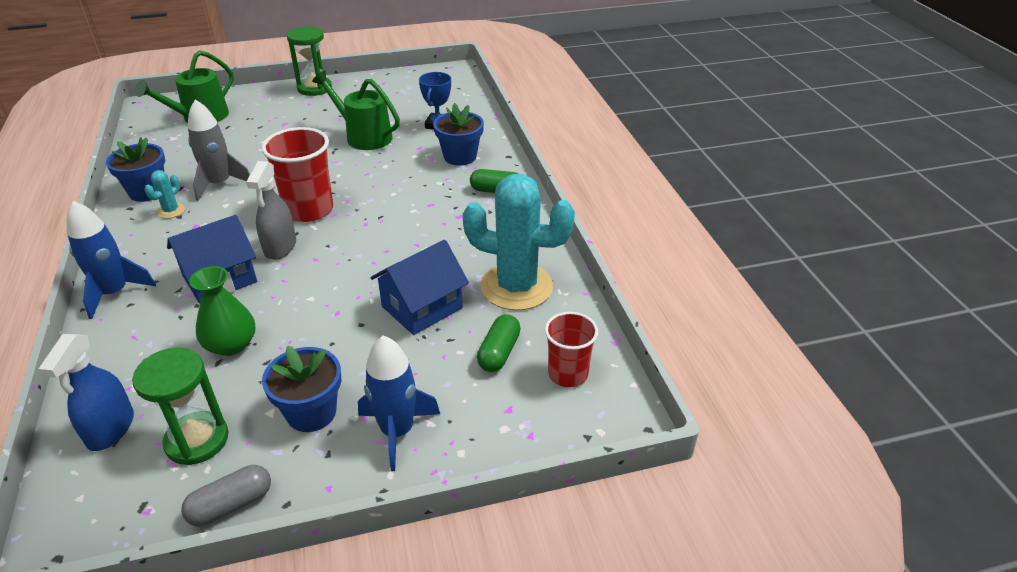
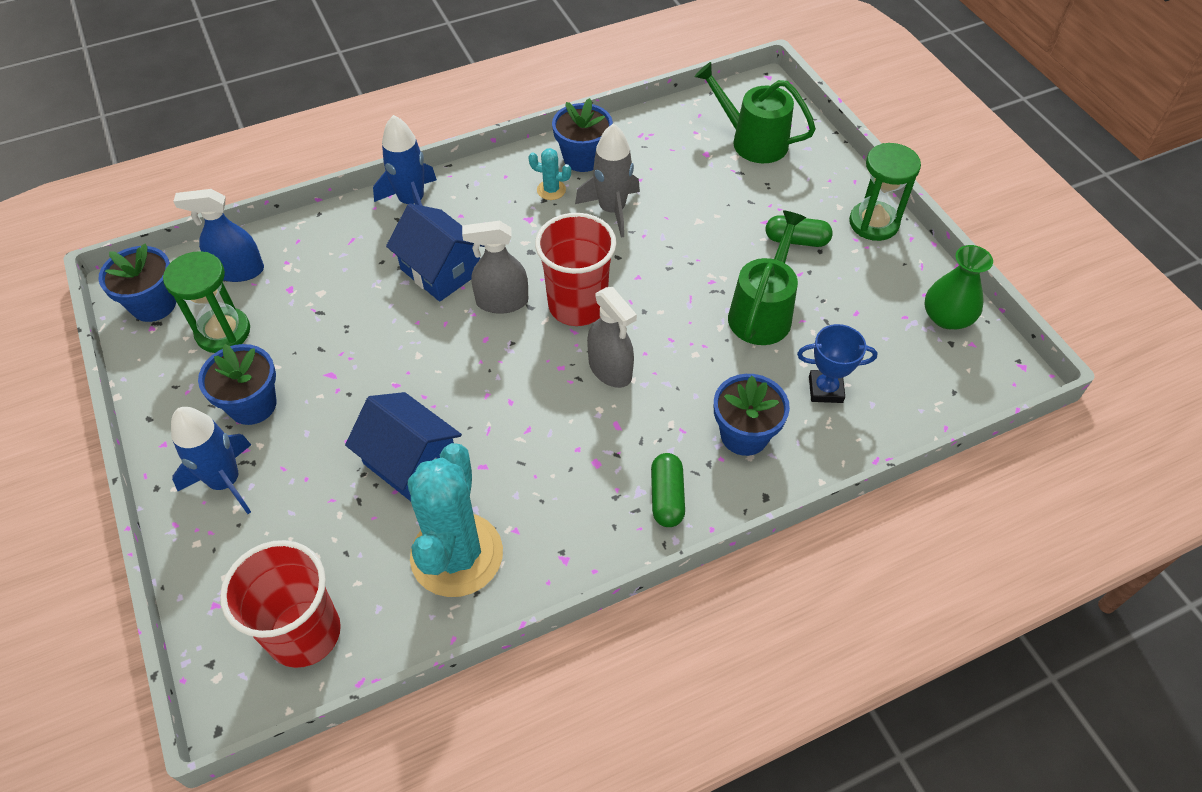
camera: 80 degrees right, 15 degrees up
grey capsule [181,465,271,526] -> none
green vase [189,266,255,356] -> green vase moved to [924,245,993,329]
green capsule [477,314,521,372] -> green capsule moved to [766,215,833,247]
red cup [545,312,598,388] -> red cup [220,540,341,668], size x1.57
none -> blue flower pot [98,243,176,322]
none -> grey spray bottle [587,287,637,388]

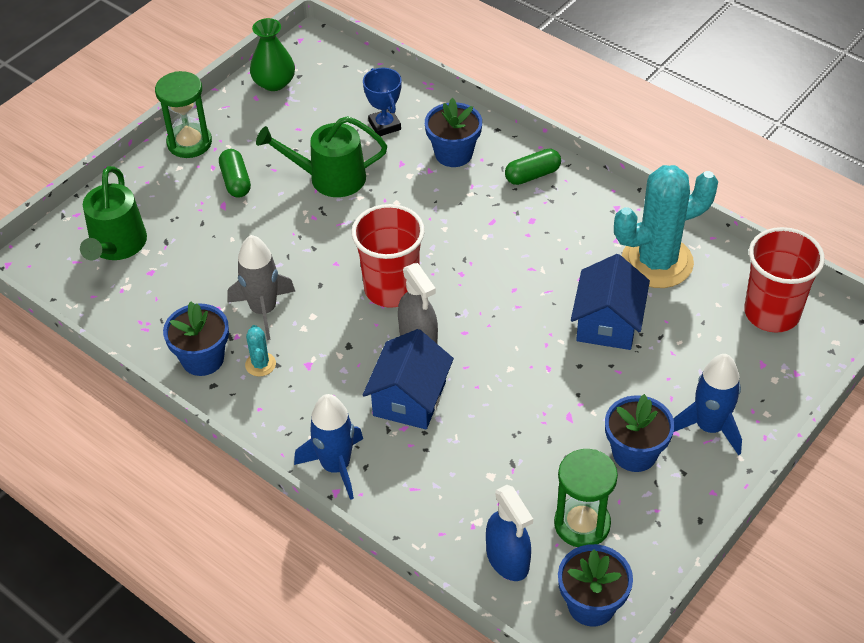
camera: 115 degrees left, 5 degrees down
grey spray bottle [587,287,637,388] -> none

